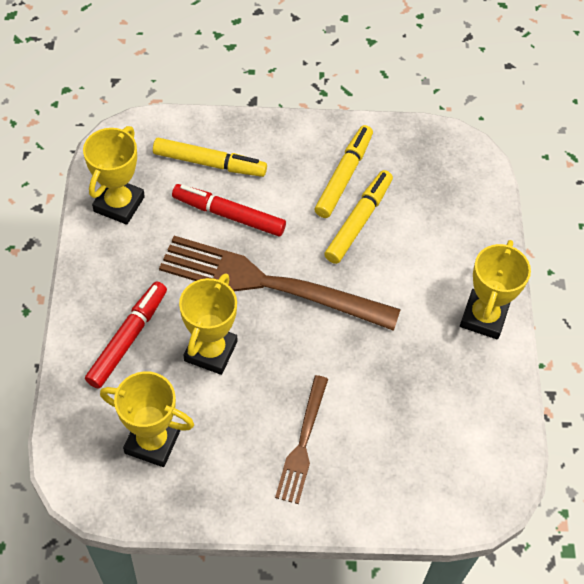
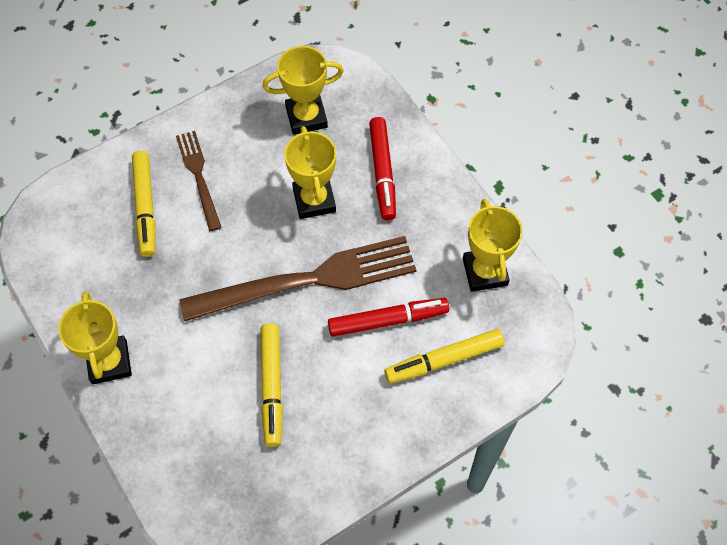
camera: 150 degrees right, 5 degrees up
yellow marker [315,125,373,218] -> yellow marker moved to [132,151,155,257]

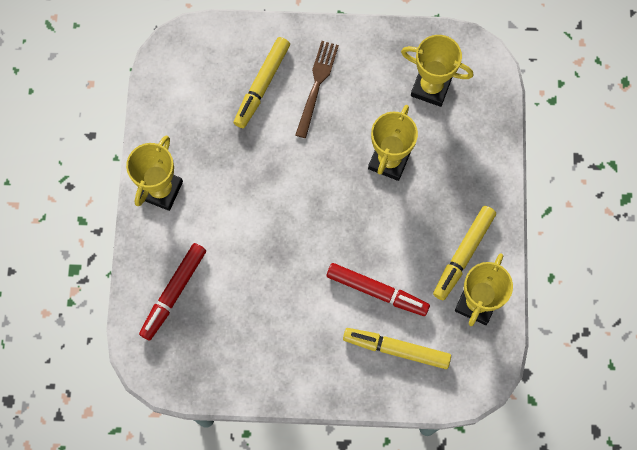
camera: 35 degrees right, 10 degrees up
brown fork [179,236,417,321] -> none
yellow marker [260,324,283,447] -> yellow marker moved to [433,206,496,300]
red marker [369,117,396,221] -> red marker moved to [139,243,206,341]

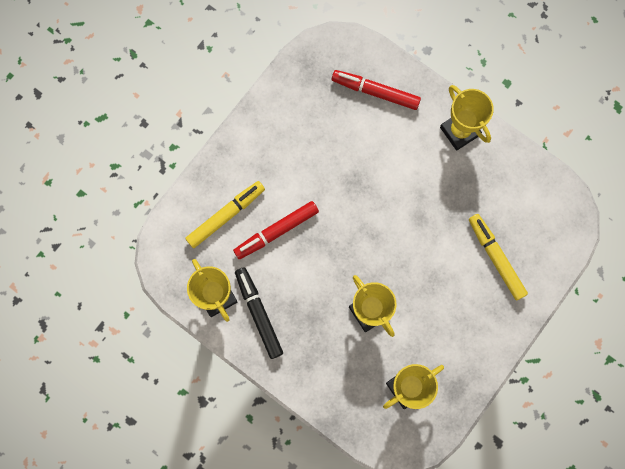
camera: 125 degrees right, 5 degrees up
red marker [139,243,206,341] -> red marker turned 45 degrees counterclockwise [332,70,421,110]
brown fork [295,41,339,138] -> none
yellow marker [433,206,496,300] -> black marker [235,267,283,359]

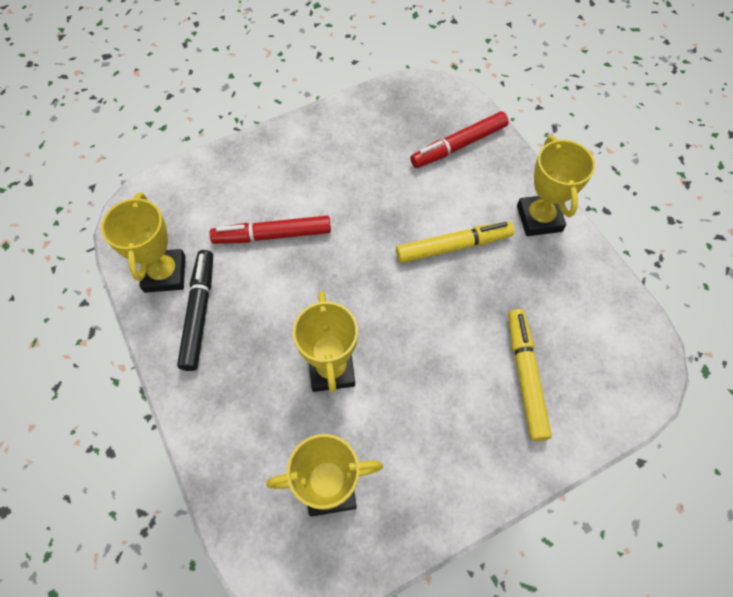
camera: 25 degrees right, 15 degrees down
yellow marker [185,181,265,248] -> yellow marker moved to [396,221,514,263]
red marker [332,70,421,110] -> red marker turned 75 degrees counterclockwise [410,111,509,168]

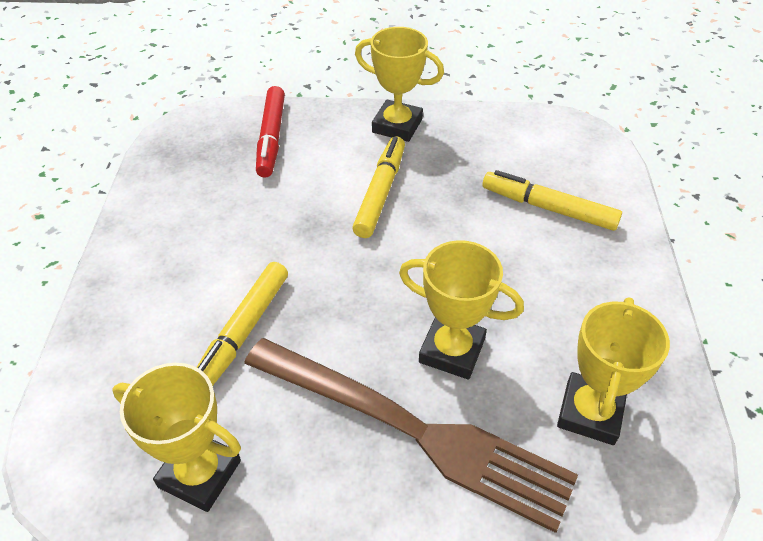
camera: 60 degrees left, 15 degrees down
black marker [177,250,213,371] -> none
red marker [209,216,331,244] -> yellow marker [197,262,288,386]
none -> brown fork [244,338,578,533]

